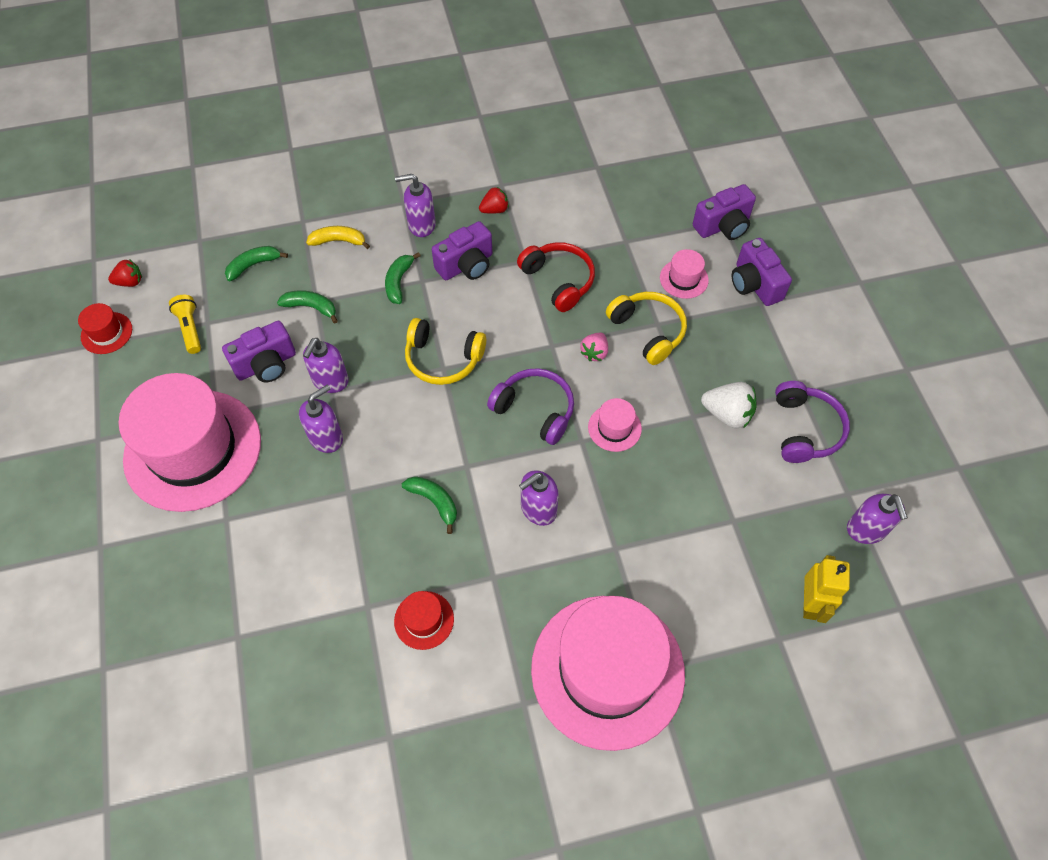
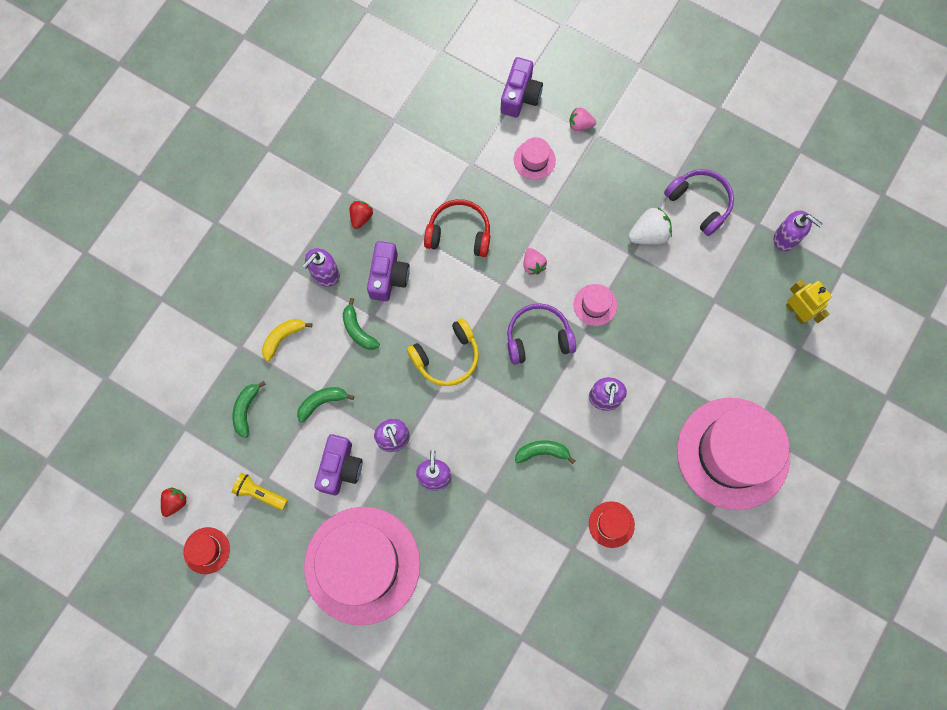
camera: 45 degrees left, 15 degrees up
yellow headphones [606,292,687,365] -> none
purple camera [732,238,792,306] -> pink strawberry [570,107,596,131]

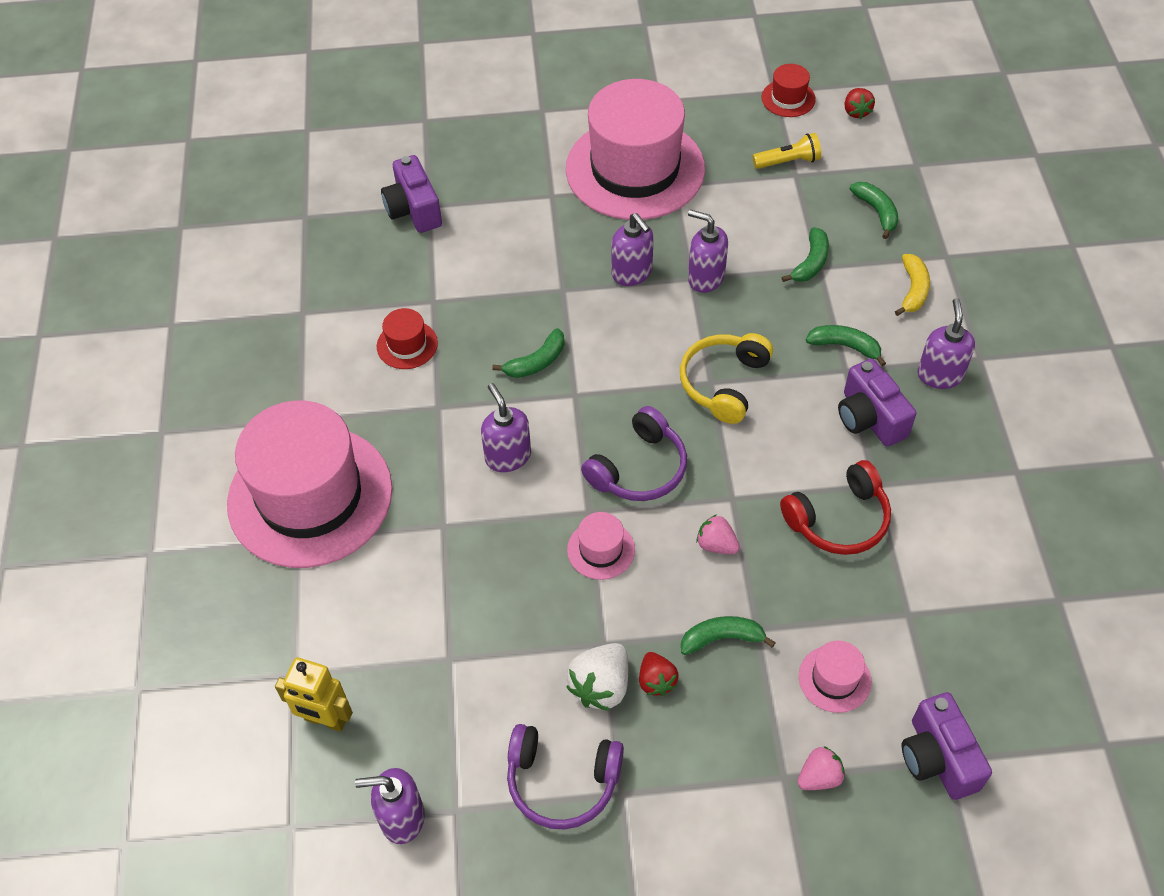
camera: 145 degrees right, 20 degrees down
purple camera [314,434,363,495] -> purple camera moved to [381,155,442,233]
red strawberry [350,201,373,229] -> red strawberry moved to [639,652,679,696]
none -> green banana [681,616,776,655]

